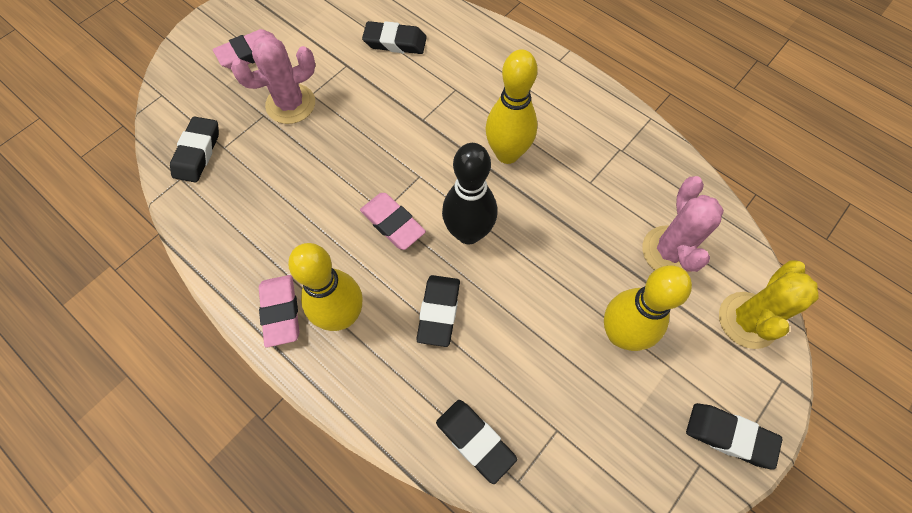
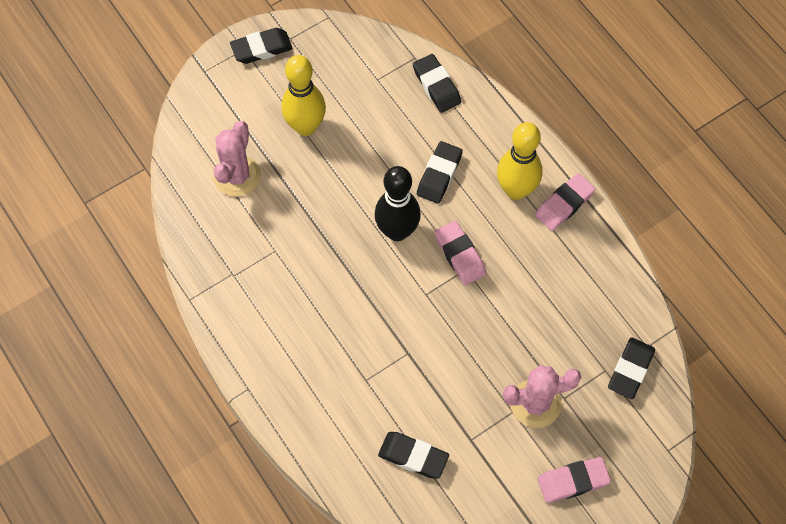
camera: 165 degrees left, 0 degrees up
pink eraser [259,275,300,348] -> pink eraser turned 45 degrees clockwise [535,173,595,231]
yellow bowling pin [485,49,538,164] -> none
black eraser [686,403,783,470] -> black eraser turned 60 degrees counterclockwise [230,28,293,64]
yellow cactus [719,260,819,349] -> none

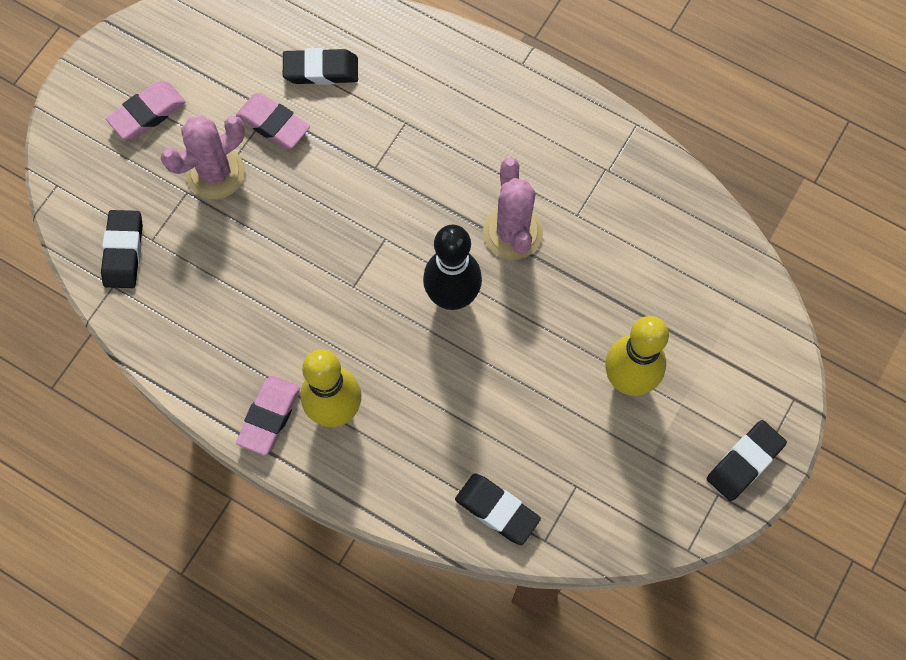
camera: 155 degrees right, 5 degrees up
pink cactus [213,121,261,197] -> pink cactus moved to [483,158,543,260]
black eraser [417,141,463,204] -> none
pink eraser [435,221,486,285] -> pink eraser moved to [236,93,310,149]

